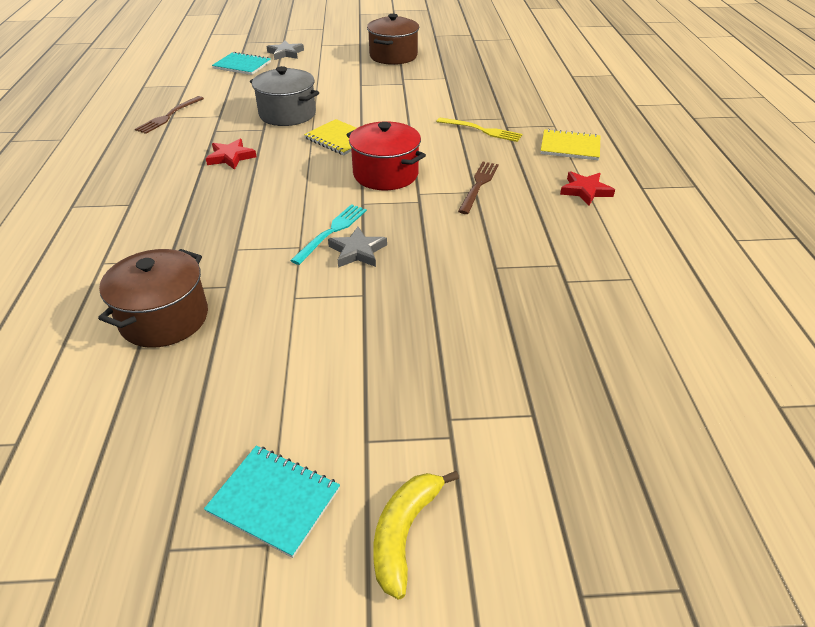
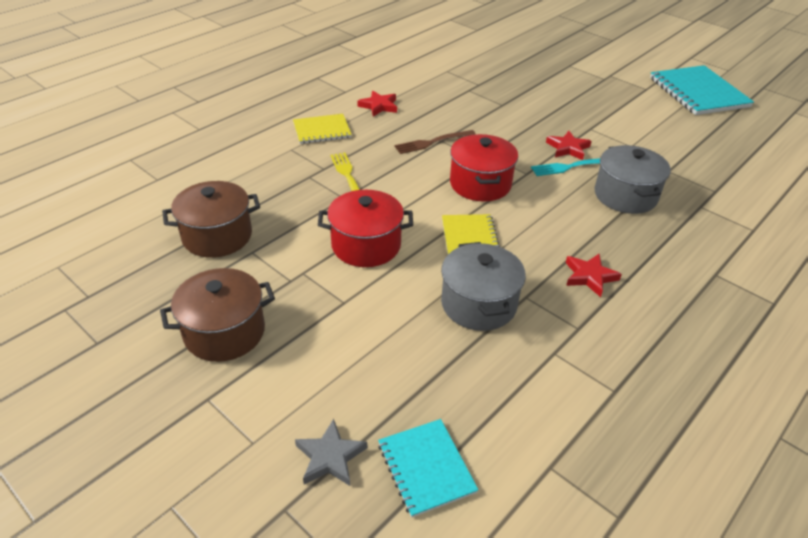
camera: 135 degrees left, 0 degrees up
brown pot [98,249,208,348] -> brown pot moved to [162,181,260,258]
brown fork [135,96,204,134] -> none
turquoise notebook [204,445,340,558] -> turquoise notebook [650,65,754,115], size x1.73
grey star [328,227,387,268] -> red star [546,131,591,160]
yellow banana [373,471,459,600] -> none
yellow notebook [541,129,600,160] -> yellow notebook turned 75 degrees counterclockwise [293,114,352,144]
none -> red pot [318,190,413,267]
none -> grey pot [595,145,671,214]

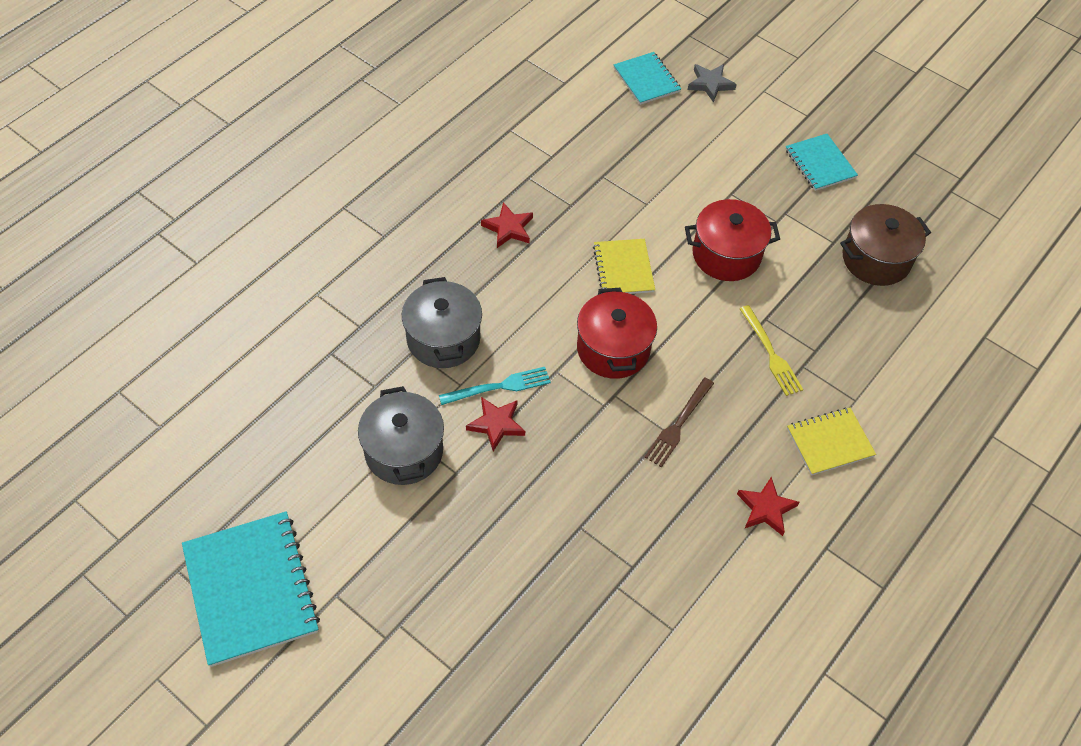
camera: 175 degrees right, 15 degrees up
brown pot [160,268,275,362] -> turquoise notebook [786,134,858,191]
brown fork [394,130,476,154] -> brown fork turned 150 degrees clockwise [644,378,714,468]
grey pot [441,242,526,331] -> grey pot moved to [358,386,444,485]

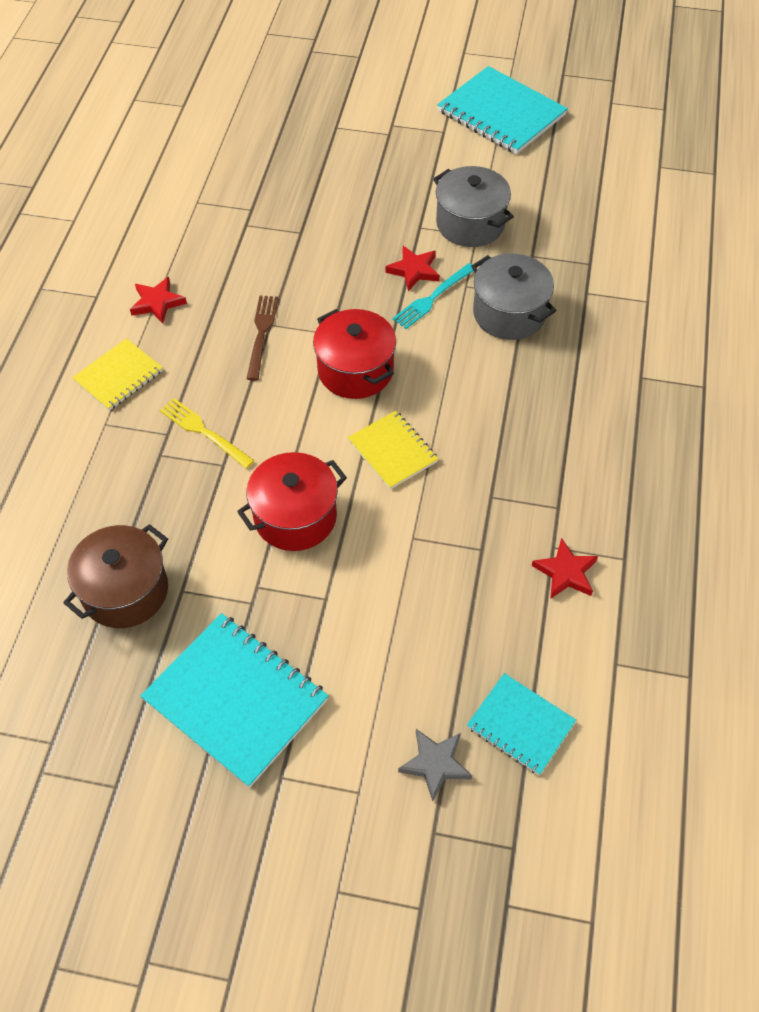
camera: 155 degrees right, 0 degrees up
red star [481,202,533,248] -> red star moved to [532,538,598,599]
turquoise notebook [786,134,858,191] -> turquoise notebook [140,613,329,788], size x1.73

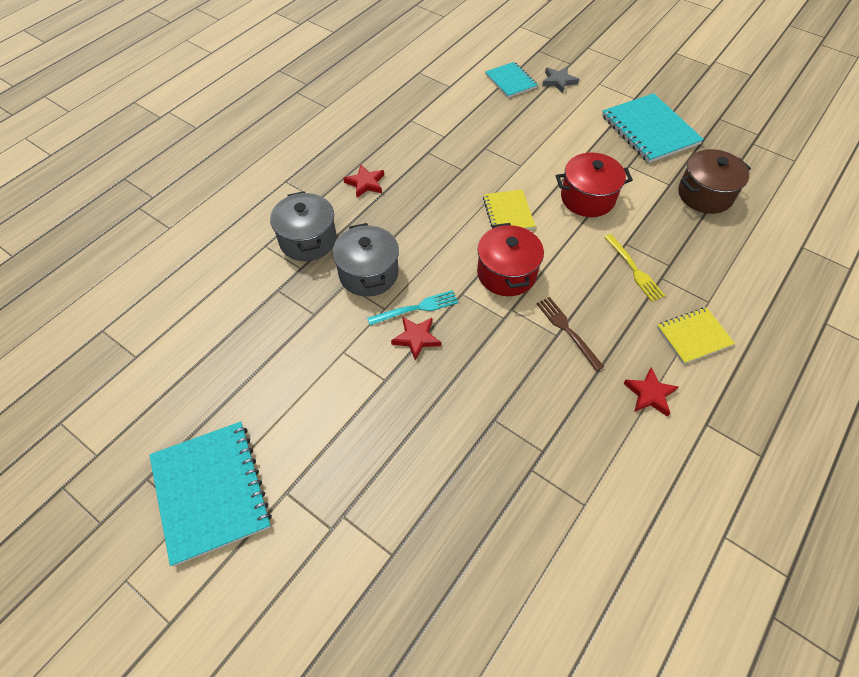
camera: 155 degrees left, 0 degrees up
brown fork [247,295,278,381] -> brown fork turned 120 degrees clockwise [536,297,604,371]
grey pot [433,166,514,247] -> grey pot moved to [270,191,337,261]
red star [532,538,598,599] -> red star moved to [343,165,384,198]

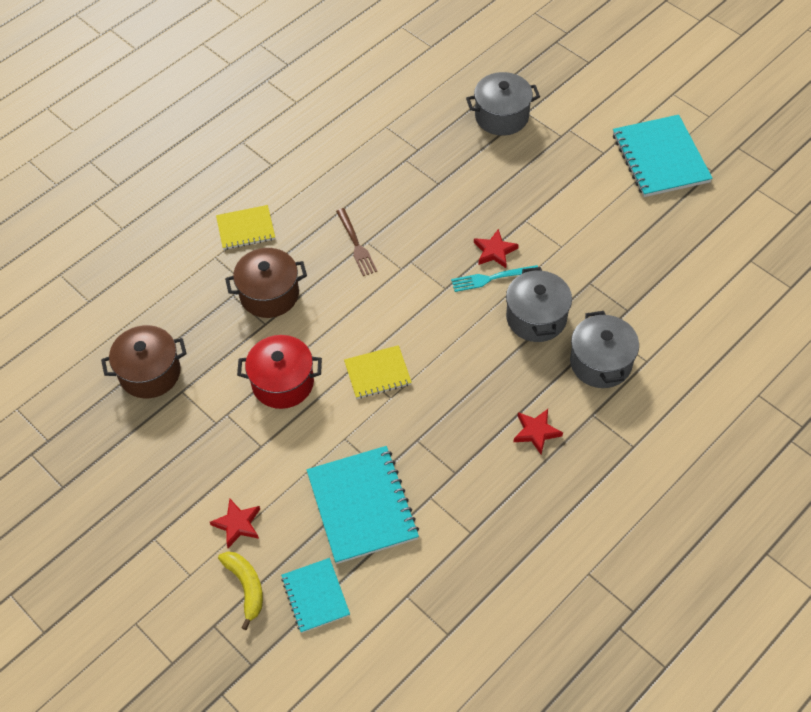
camera: 170 degrees left, 0 degrees up
red pot [477,223,544,296] -> none
yellow notebook [483,190,536,230] -> yellow notebook turned 75 degrees clockwise [344,345,412,399]
grey star [542,66,579,93] -> yellow banana [218,551,263,630]
turquoise notebook [602,93,704,163] -> turquoise notebook moved to [307,446,419,564]
yellow fork [604,234,665,302] -> brown pot [225,248,307,318]
red star [623,367,678,417] -> red star moved to [210,499,260,548]
none -> grey pot [466,72,540,136]

